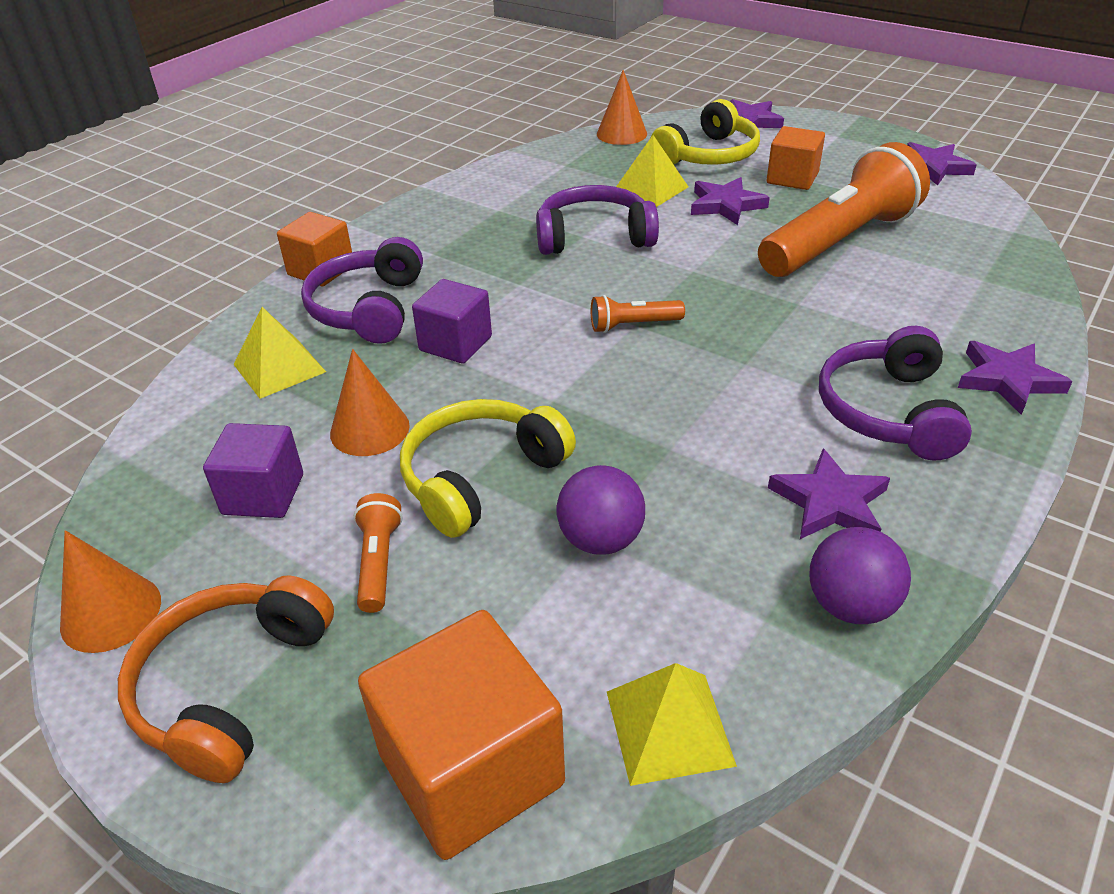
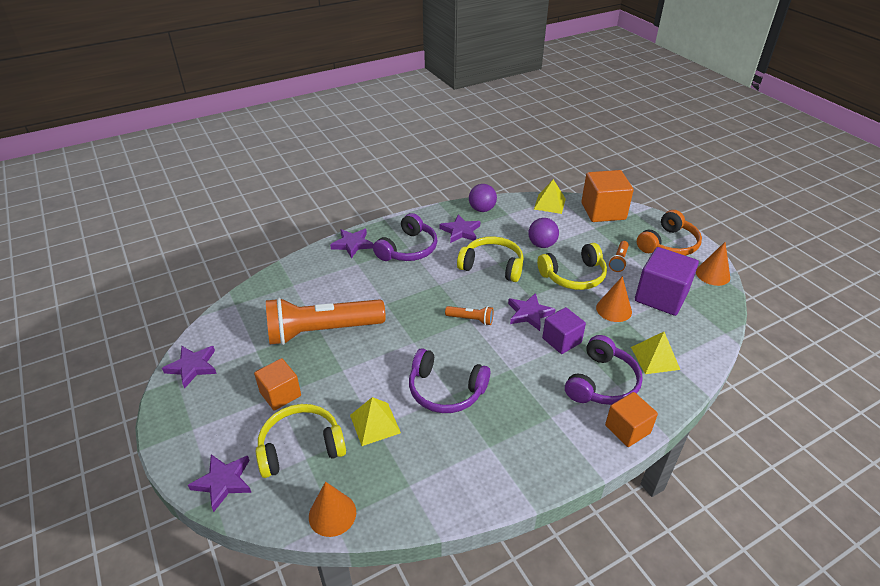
camera: 155 degrees left, 0 degrees up
purple cube [203,423,303,518] -> purple cube [635,247,699,316], size x1.60
purple star [691,177,770,225] -> purple star moved to [508,293,556,331]
none -> yellow headphones [457,236,524,282]

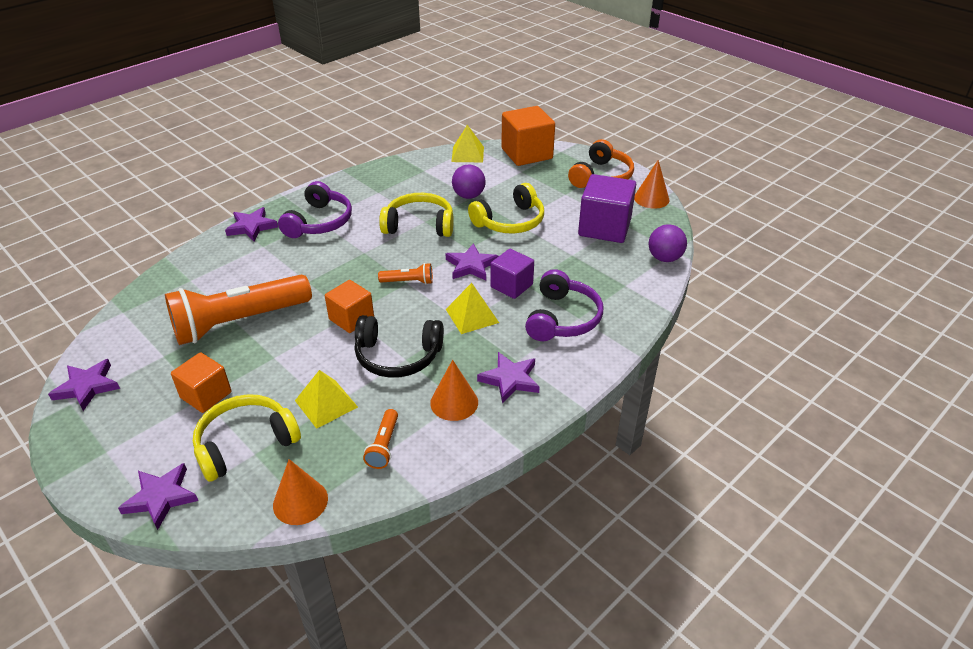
camera: 15 degrees left, 0 degrees up
purple headphones [409,348,490,413] -> black headphones [354,315,444,378]
purple star [440,214,480,243] -> purple star moved to [477,352,540,404]
purple ball [469,184,497,212] -> purple ball moved to [649,224,687,262]
orange cone [596,276,632,322] -> orange cone moved to [430,360,478,421]
orange cube [605,392,658,447] -> orange cube moved to [325,280,374,333]
orange flashlight [609,241,629,272] -> orange flashlight moved to [363,409,398,469]
yellow pyramid [631,332,680,374] -> yellow pyramid moved to [446,283,499,334]

